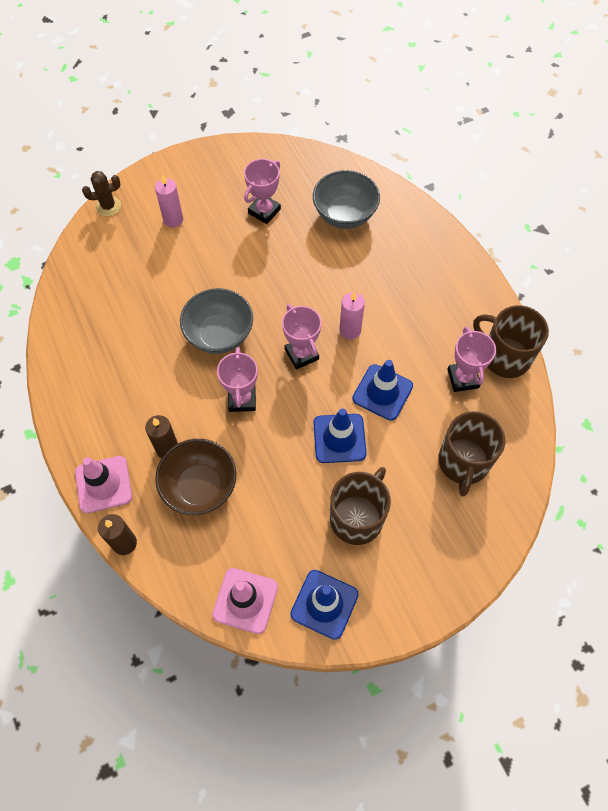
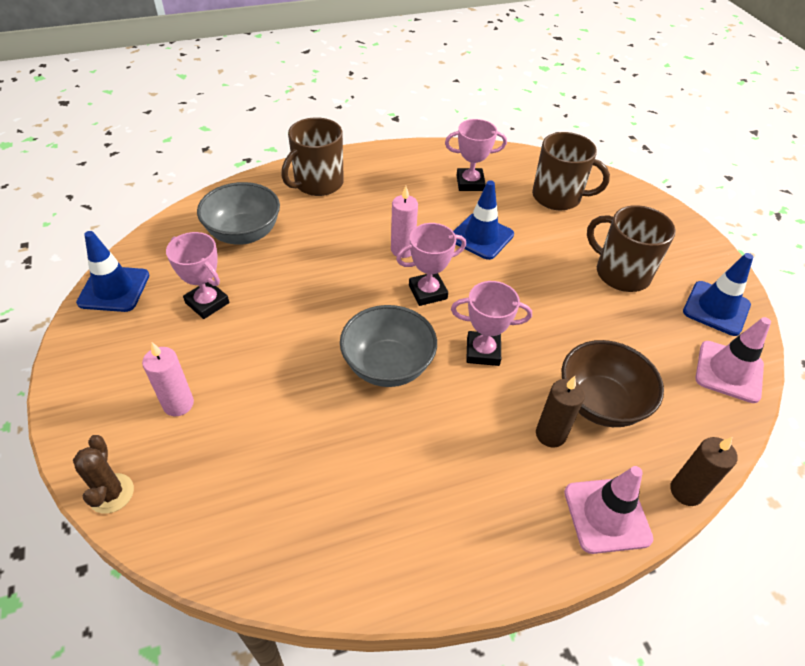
camera: 85 degrees left, 15 degrees down
blue traffic cone [313,408,367,463] -> blue traffic cone moved to [76,231,149,312]
brown mug [473,305,549,378] -> brown mug moved to [281,118,344,196]

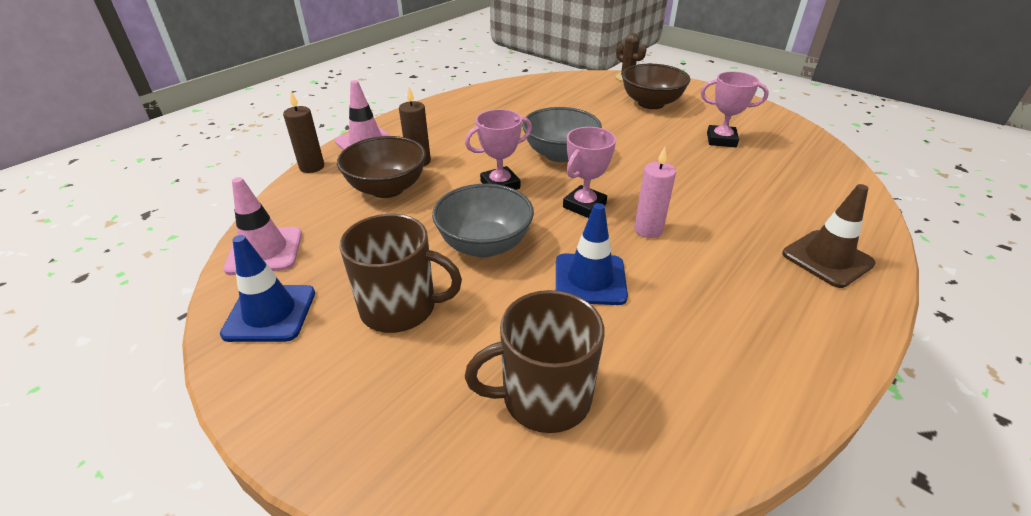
camera: 150 degrees right, 10 degrees down
blue traffic cone [76,231,149,312] -> none
pink candle [142,342,194,416] -> brown bowl [622,64,690,109]
grey bowl [197,182,280,245] -> grey bowl moved to [432,184,534,257]
brown mug [281,118,344,196] -> brown traffic cone [782,184,876,288]
pink trophy [445,119,507,191] -> none

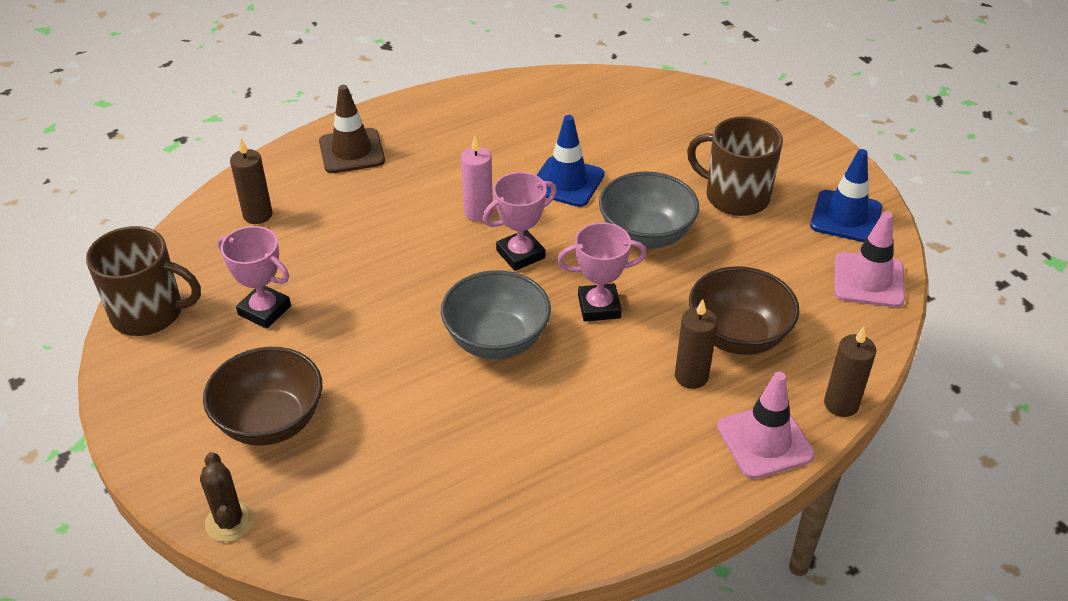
camera: 160 degrees left, 5 degrees up
brown mug [465,290,605,433] -> brown mug moved to [86,226,201,336]
none -> brown candle [230,139,273,224]

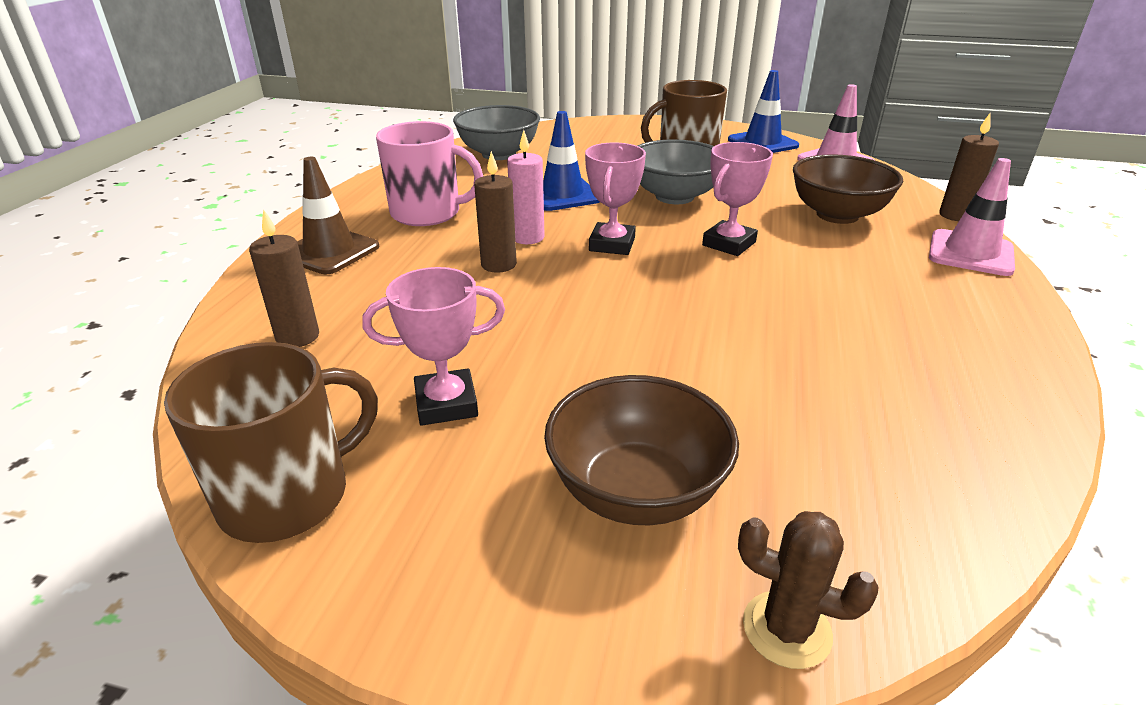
camera: 45 degrees left, 10 degrees down
grey bowl [441,270,551,359] -> grey bowl moved to [453,105,540,160]
brown candle [675,299,718,389] -> brown candle moved to [474,151,517,273]
none -> pink mug [376,121,483,226]

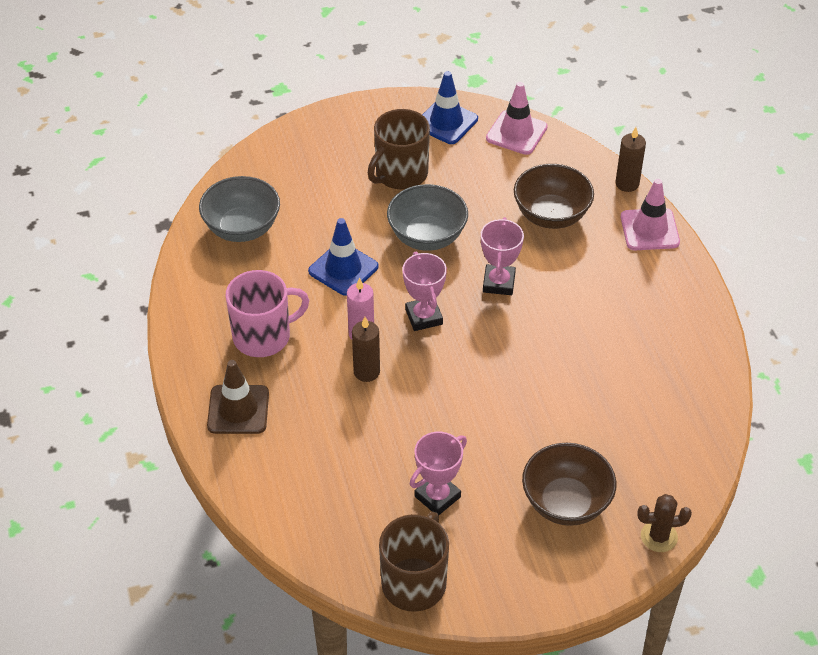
camera: 30 degrees left, 15 degrees up
brown candle [249,209,319,347] -> none

